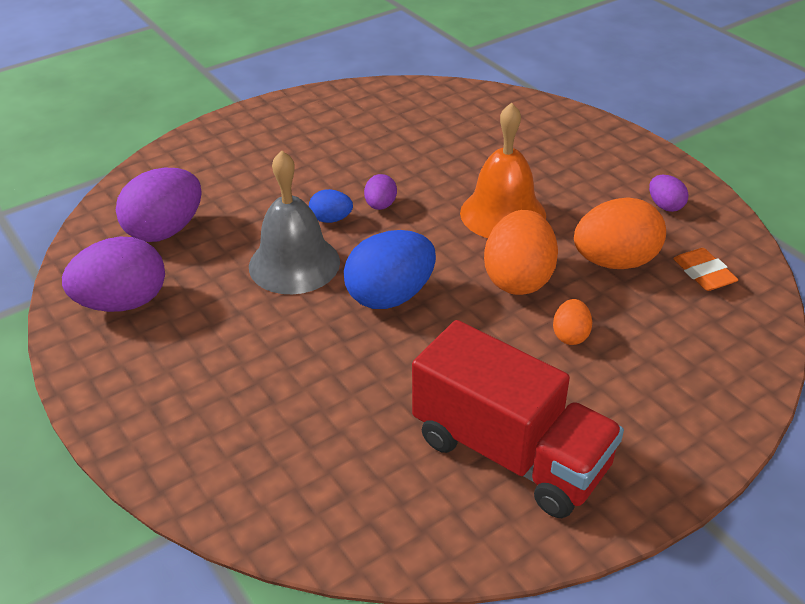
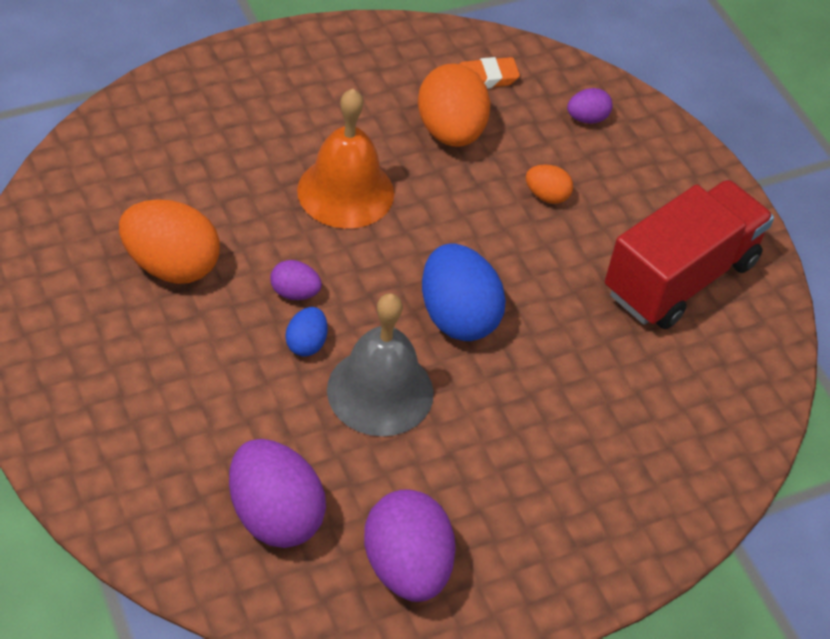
camera: 85 degrees left, 10 degrees up
orange egg [484,210,558,295] -> orange egg moved to [119,199,220,284]
purple egg [649,175,689,212] -> purple egg moved to [567,88,612,124]

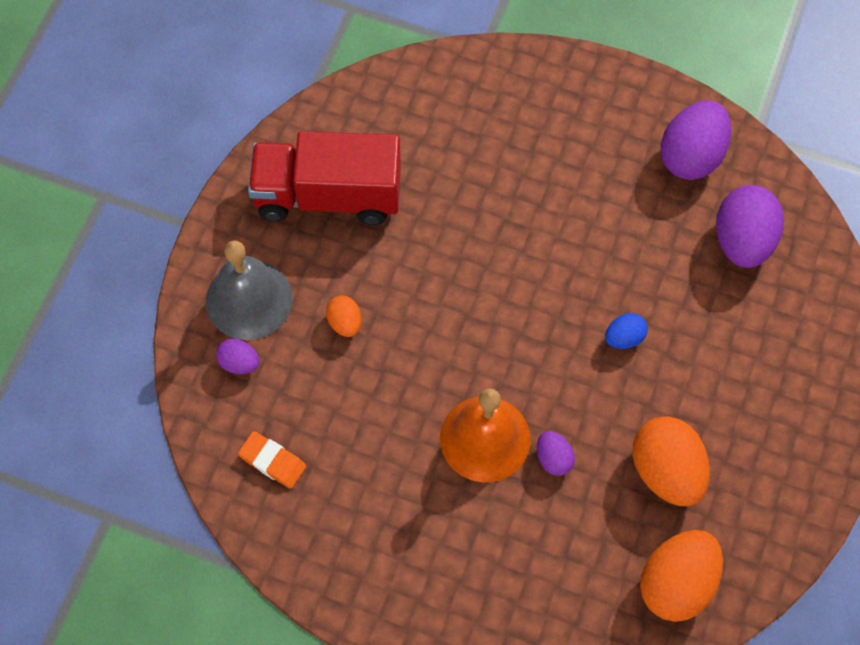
camera: 130 degrees left, 15 degrees up
purple egg [270,260,322,300] -> purple egg moved to [537,431,575,476]
grey bell [327,293,434,436] -> grey bell moved to [206,241,293,340]
orange egg [418,63,490,147] -> orange egg moved to [640,530,723,622]
blue egg [422,243,506,341] -> none

